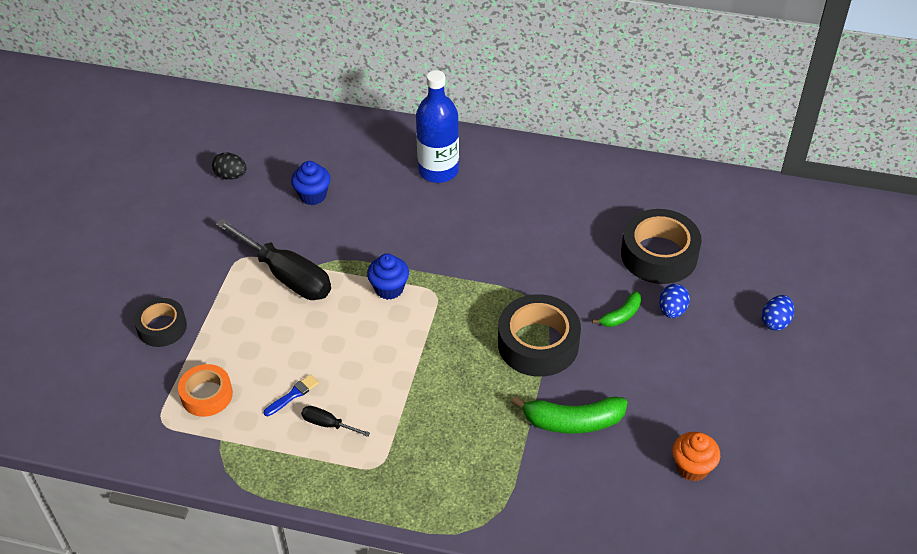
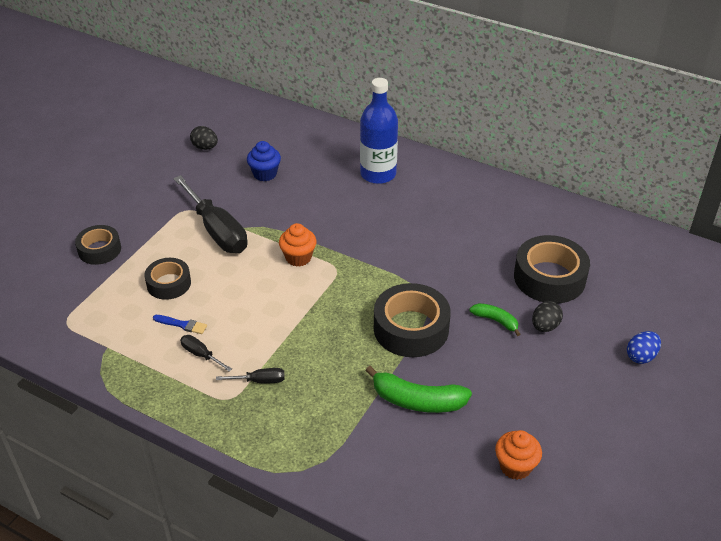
camera: 15 degrees right, 5 degrees down
orange tape [178,364,233,417] -> none
blue brush [264,374,319,416] -> blue brush turned 45 degrees clockwise [153,315,207,334]
blue cupcake [367,253,409,300] -> orange cupcake [279,223,316,267]
green banana [592,291,642,327] -> green banana turned 120 degrees counterclockwise [469,303,520,336]
blue egg [659,284,690,318] -> black egg [532,301,563,332]
none -> black tape [144,258,191,300]
none -> black screwdriver [216,368,285,383]

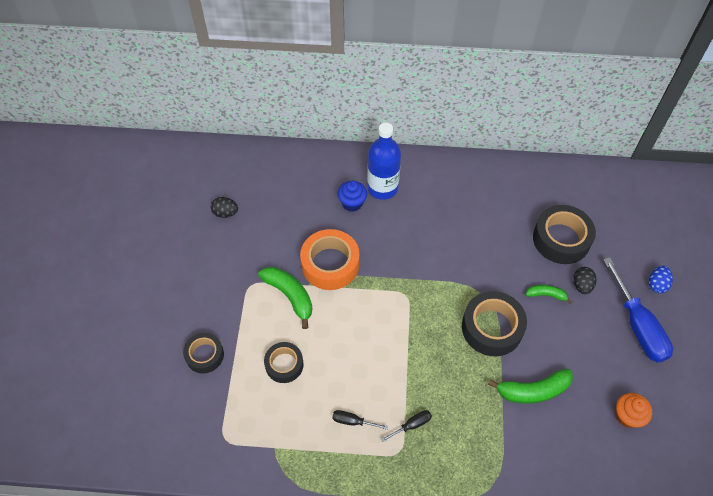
camera: 25 degrees left, 15 degrees up
blue brush [153,315,207,334] -> none
black screwdriver [173,175,248,253] -> green banana [258,267,312,329]
blue cupcake [247,141,281,181] -> blue cupcake moved to [337,181,367,212]
orange cupcake [279,223,316,267] -> none
none -> orange tape [300,229,359,290]
none -> blue screwdriver [603,257,673,363]

